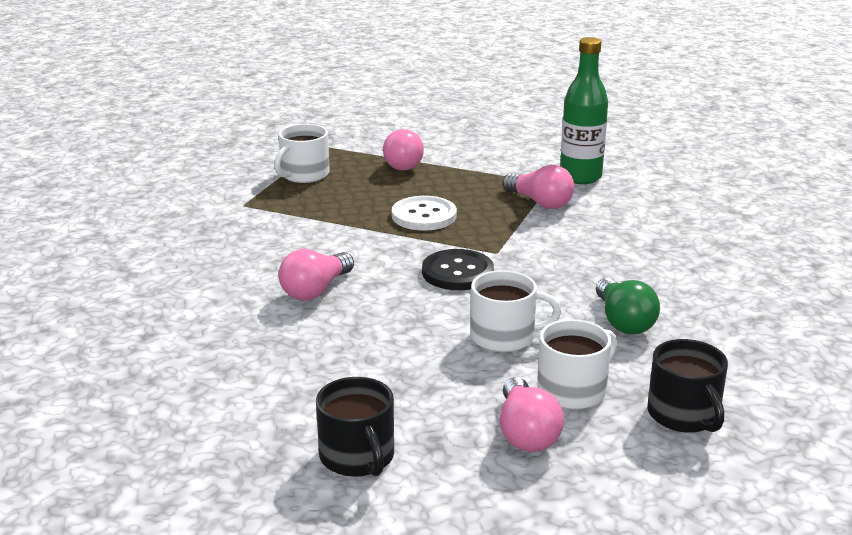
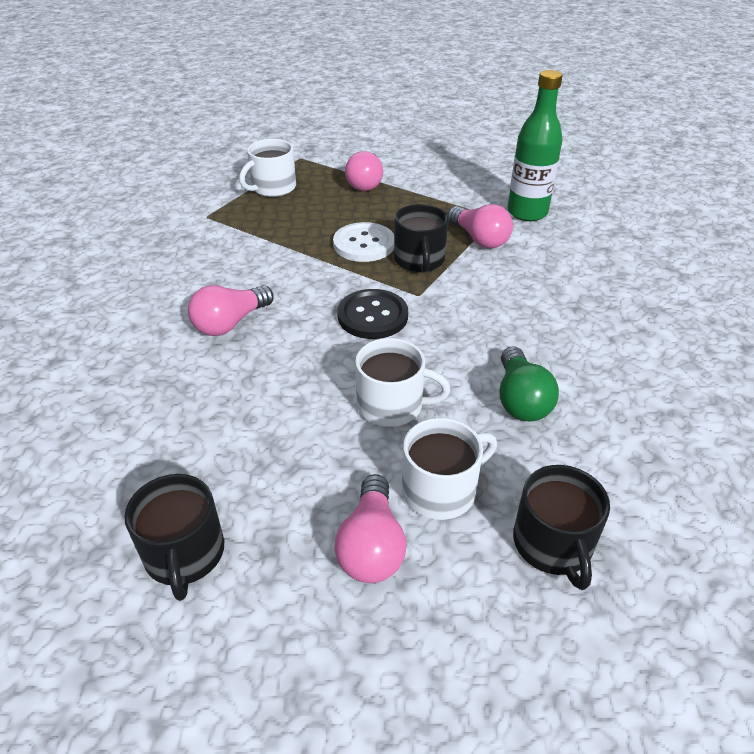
camera: 10 degrees right, 15 degrees up
none -> black mug [394,204,448,272]

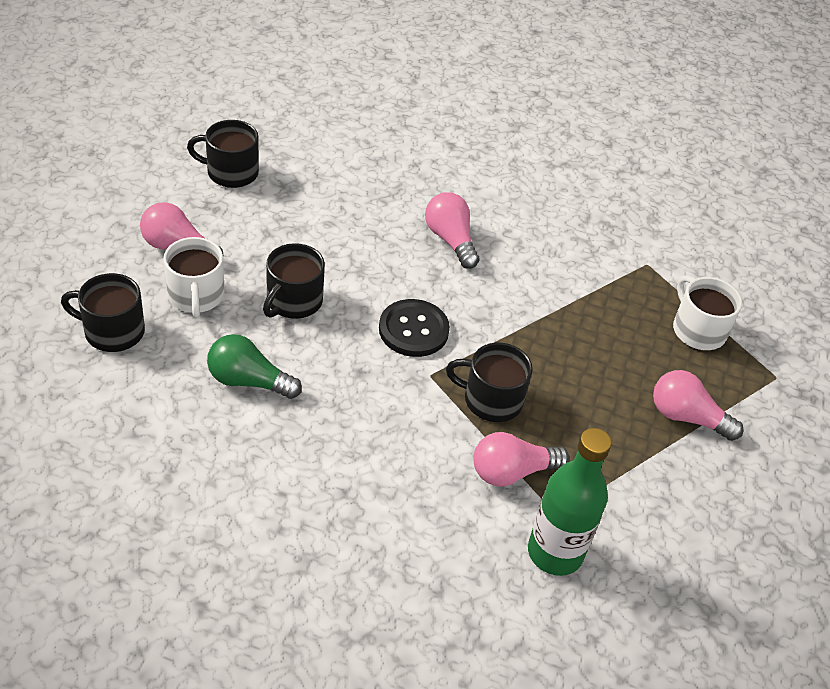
camera: 105 degrees right, 5 degrees up
white button [333,222,394,262] -> none
white mug [355,338,451,427] -> black mug [263,243,325,319]

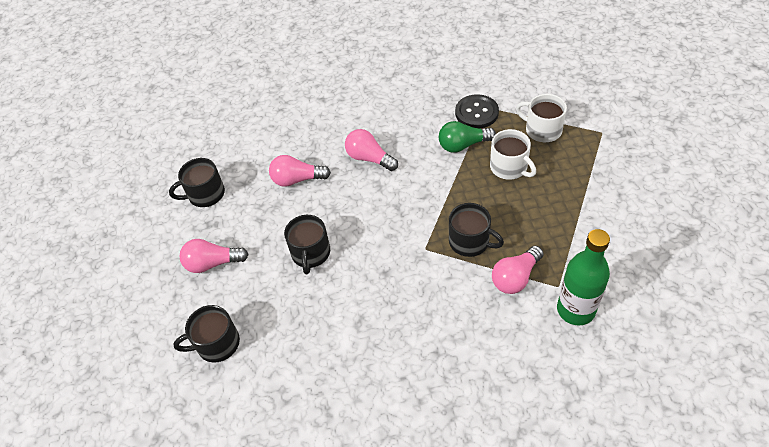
camera: 20 degrees left, 5 degrees up
white mug [163,237,225,318] -> white mug moved to [490,129,536,180]
green light bulb [207,334,302,399] -> green light bulb moved to [439,121,496,153]
black button [379,299,450,357] -> black button moved to [455,94,499,128]
black mug [446,343,533,422] -> black mug turned 135 degrees counterclockwise [449,203,504,257]
pink light bulb [653,370,743,441] -> pink light bulb moved to [269,155,331,187]

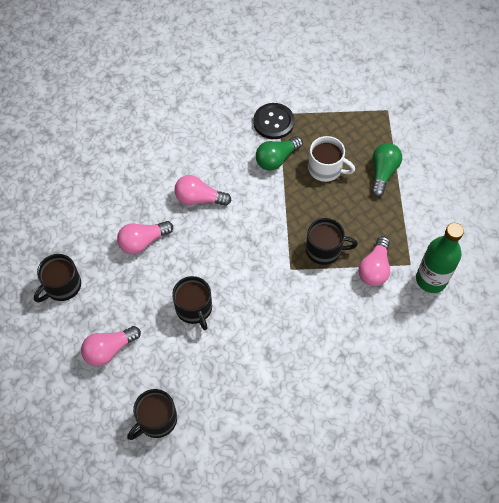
camera: 30 degrees left, 10 degrees up
white mug [516,94,567,142] -> none
none -> green light bulb [371,143,402,197]

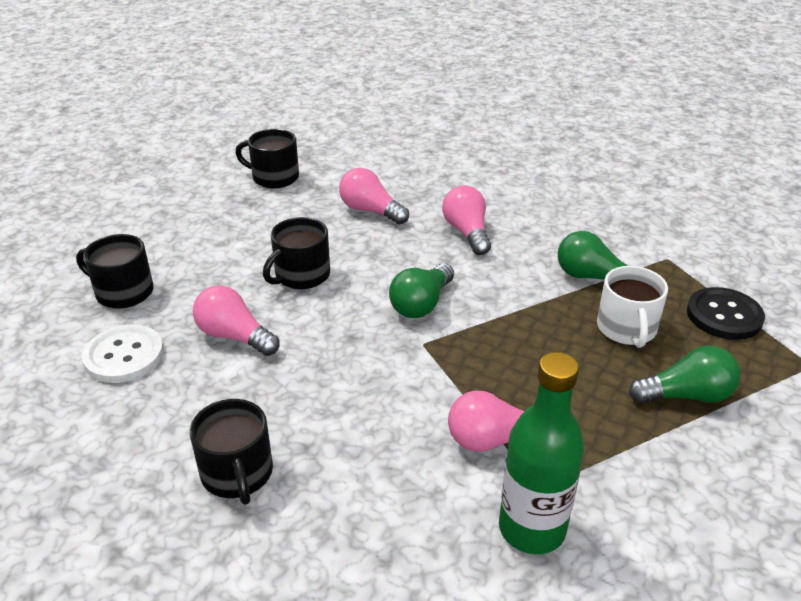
camera: 65 degrees right, 25 degrees down
pink light bulb [81,326,141,366] -> pink light bulb moved to [193,285,279,356]
black button [253,103,294,139] -> black button moved to [687,287,765,340]
black mug [306,218,358,265] -> black mug moved to [190,399,273,505]
none -> white button [82,324,164,383]
none -> green light bulb [389,263,454,318]

